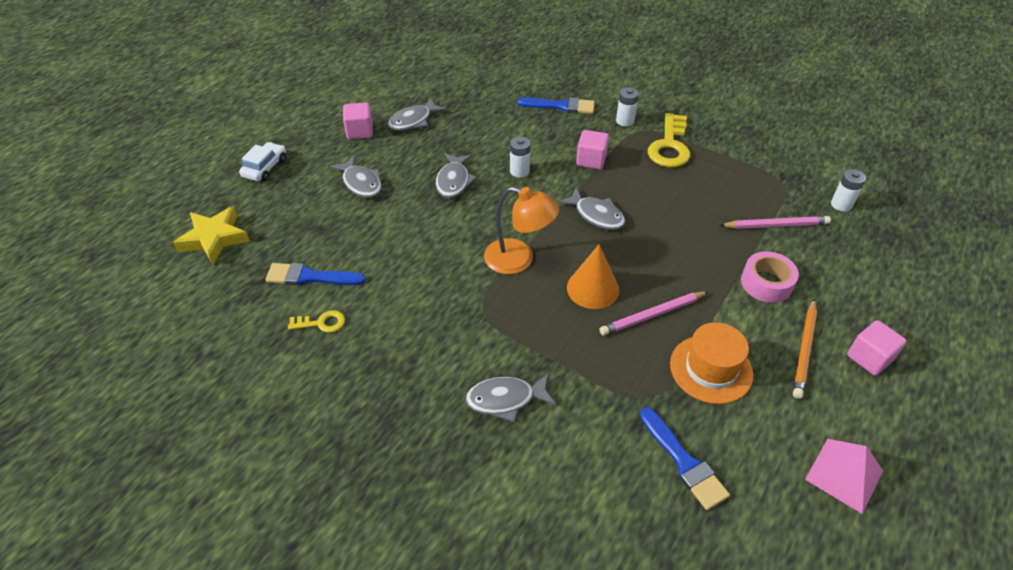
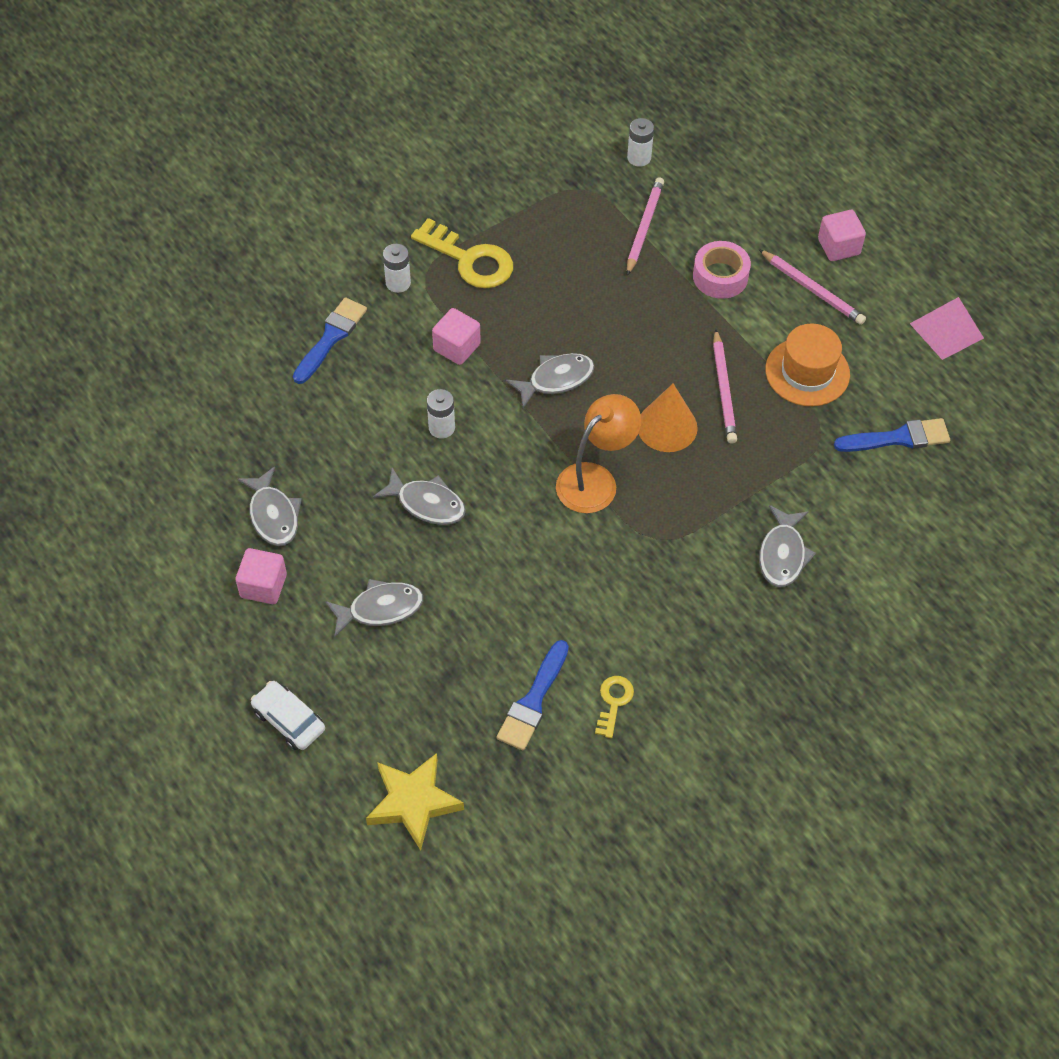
camera: 70 degrees left, 10 degrees up
orange pencil [793,299,817,399] -> pink pencil [759,249,866,325]

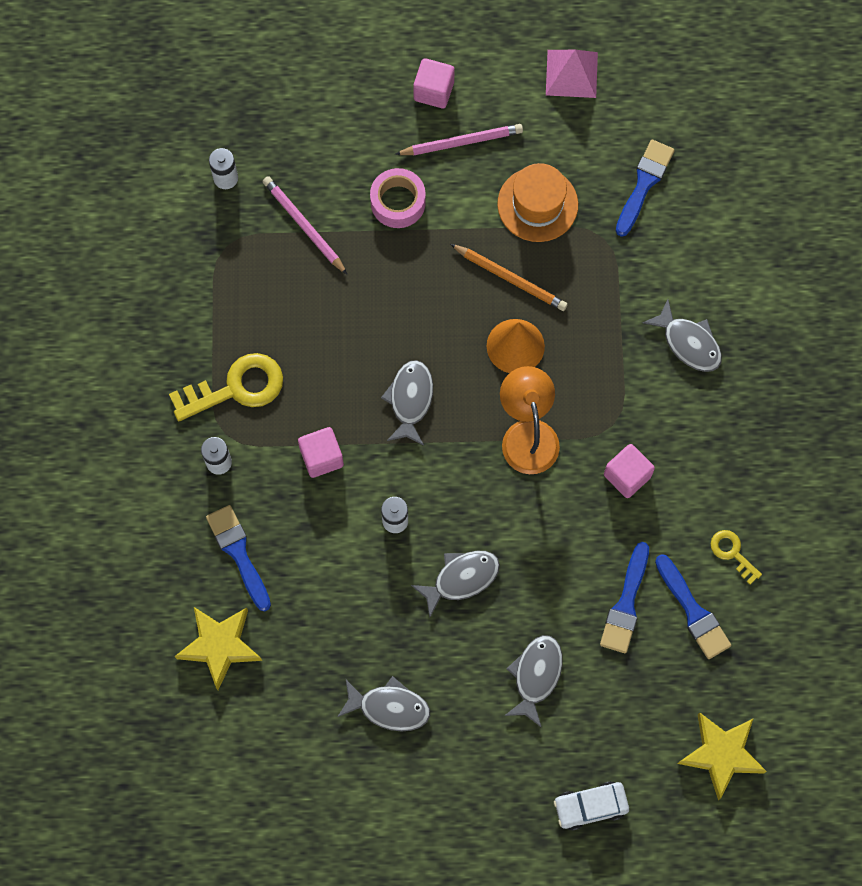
camera: 55 degrees left, 15 degrees up
pink cube [235,548,287,604] -> pink cube moved to [604,444,655,498]
pink pencil [713,329,737,444] -> orange pencil [450,244,568,311]
none -> yellow star [175,607,262,690]
none -> blue brush [600,542,649,653]

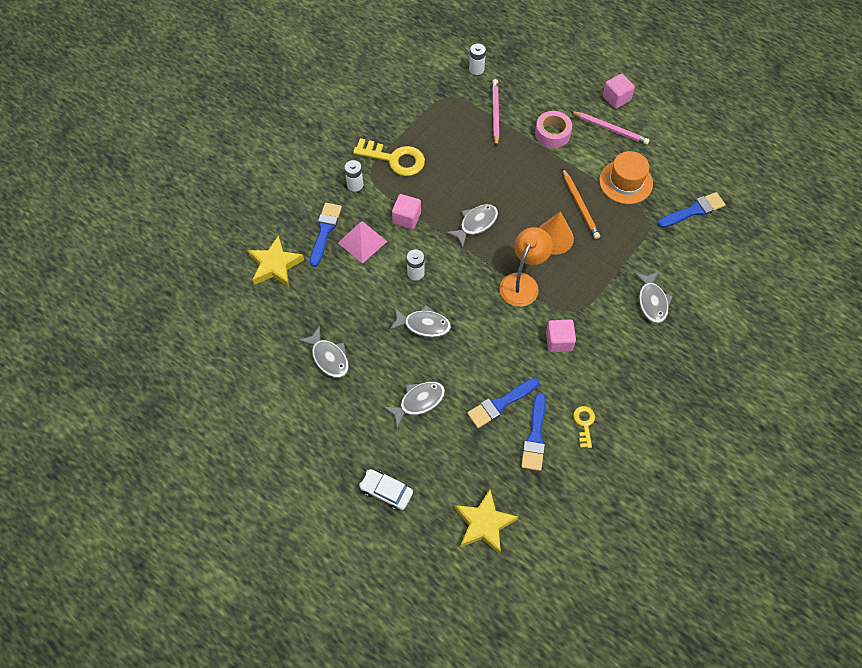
camera: 40 degrees right, 10 degrees down
pink pyramid [546,50,598,98] -> pink pyramid moved to [338,221,387,264]

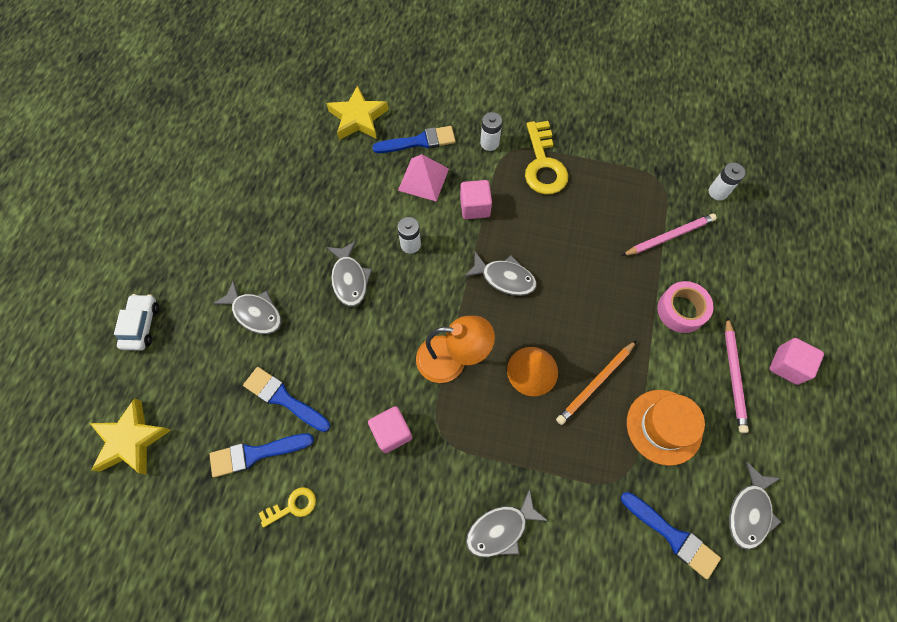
camera: 65 degrees right, 5 degrees up
grey fish [298,326,349,378] -> grey fish moved to [729,462,781,550]

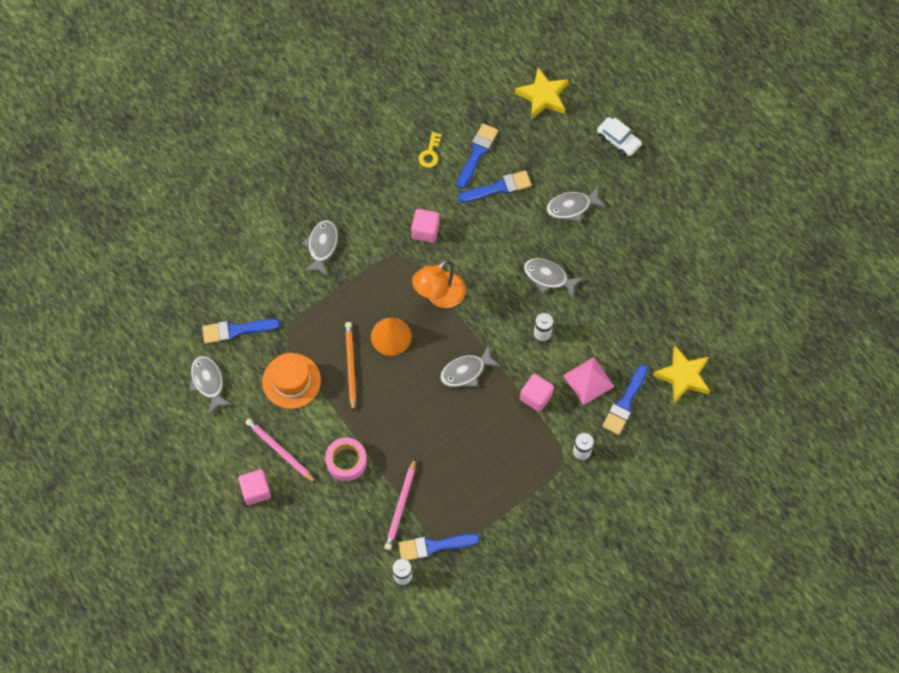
camera: 130 degrees right, 0 degrees up
yellow key [525,121,568,194] -> none
none -> blue brush [398,534,480,560]

